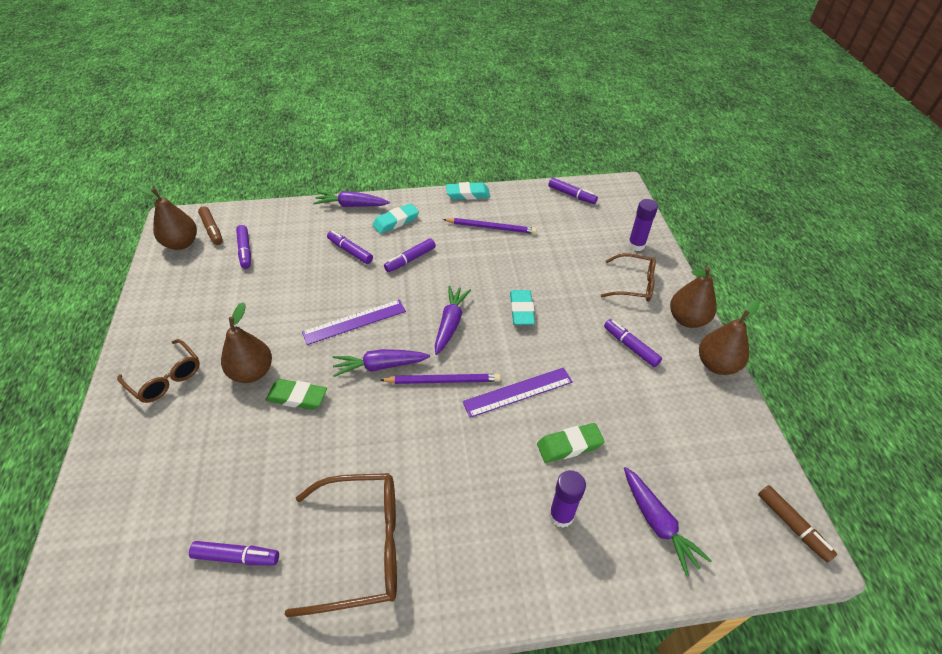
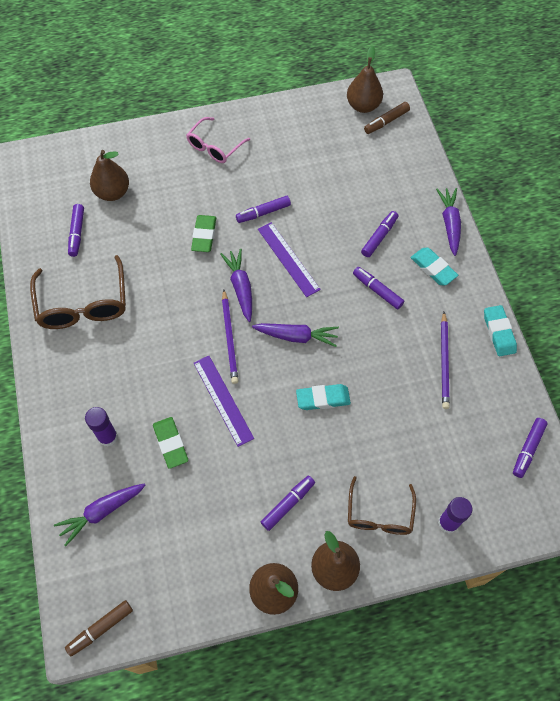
camera: 85 degrees right, 15 degrees up
brown glasses [117,339,200,403] -> pink glasses [186,117,250,163]
brown pear [221,302,272,383] -> brown pear moved to [90,150,129,201]
purple marker [236,225,251,269] -> purple marker moved to [236,196,291,223]

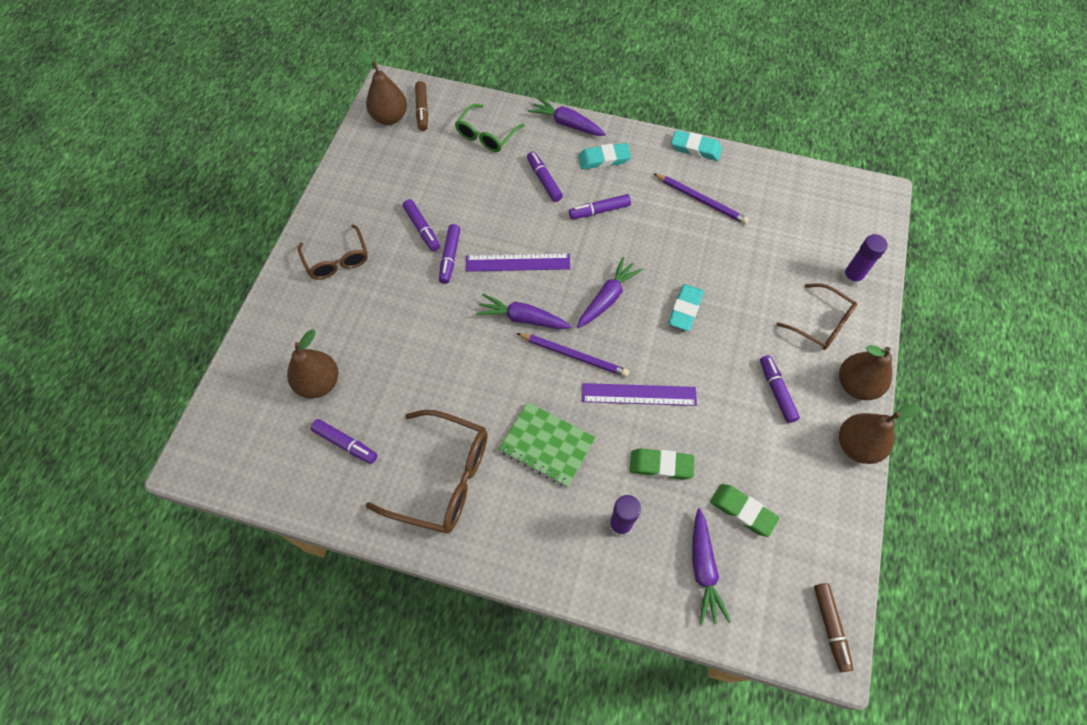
camera: 60 degrees left, 0 degrees up
pink glasses [186,117,250,163] -> brown glasses [298,224,368,279]
green eraser [191,215,216,252] -> green eraser moved to [710,484,779,537]
purple marker [513,418,548,478] -> purple marker moved to [403,199,440,251]
none -> green glasses [455,104,525,152]
none -> green notebook [499,402,596,488]

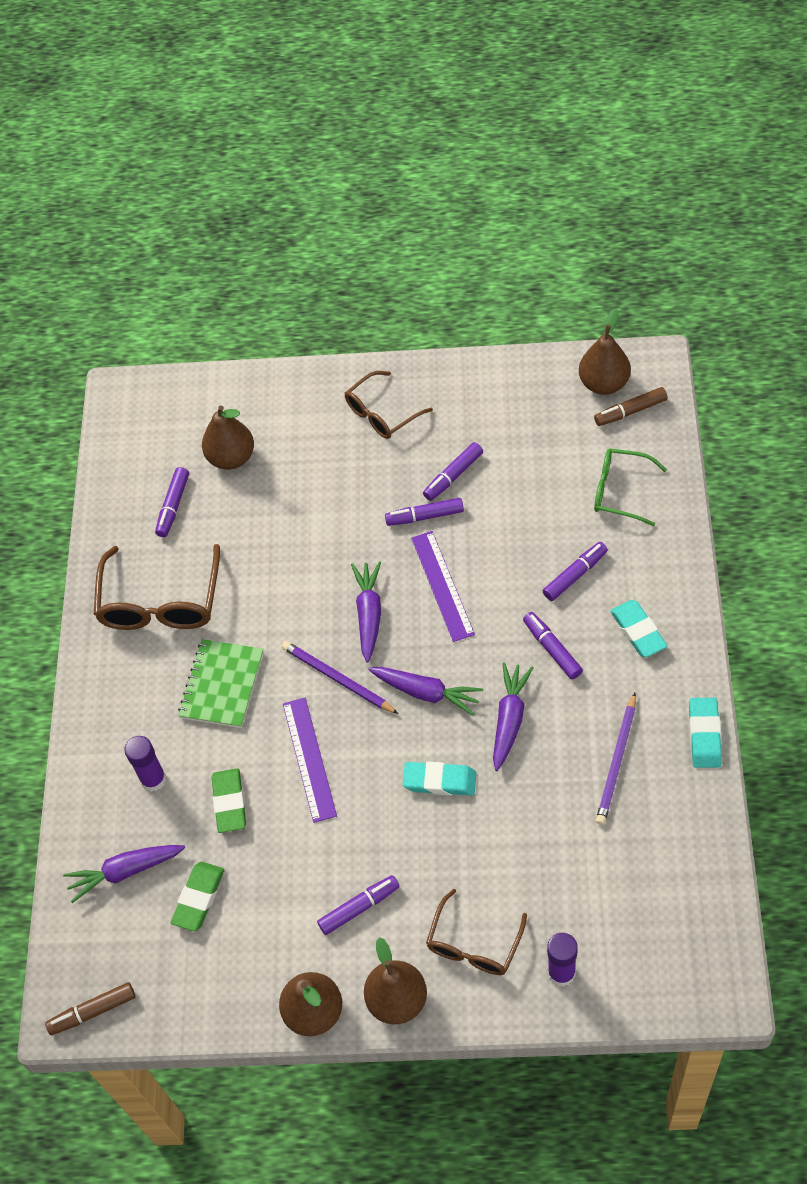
camera: 80 degrees right, 5 degrees down
purple pencil [516,333,629,377] -> purple pencil turned 120 degrees clockwise [282,641,399,714]
purple carrot [528,97,606,136] -> purple carrot moved to [493,663,533,771]

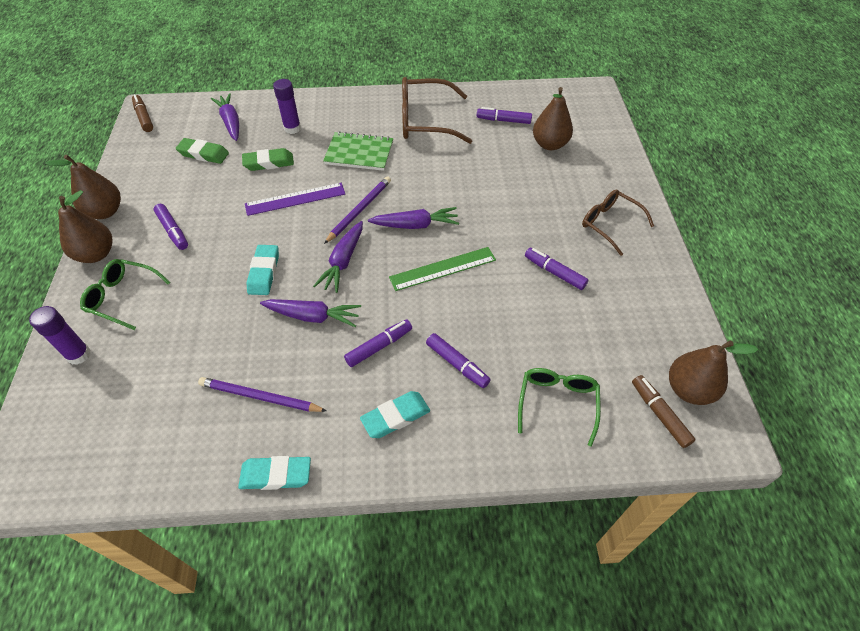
camera: 80 degrees right, 5 degrees down
purple marker [385,498,464,526] -> none
purple ruler [411,531,475,642] -> green ruler [389,247,496,291]
brown glasses [426,889,527,975] -> green glasses [80,259,170,330]

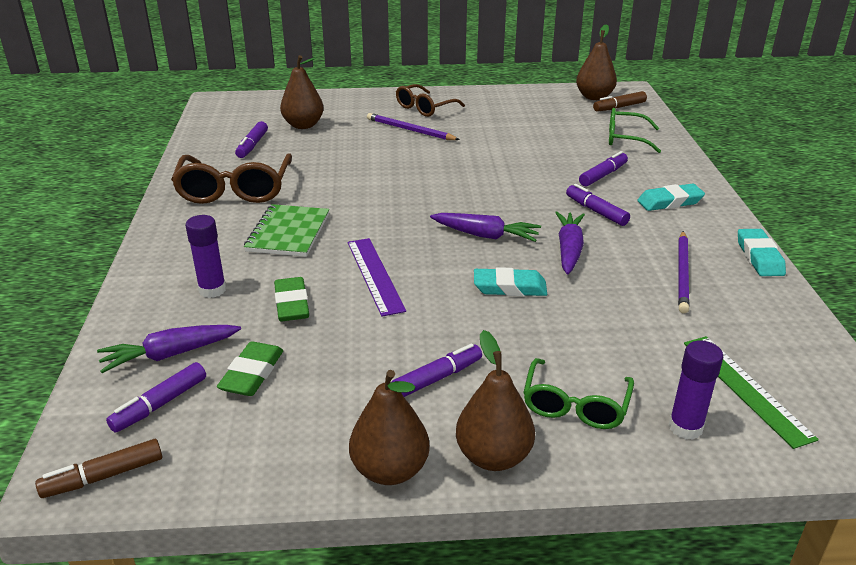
camera: 90 degrees left, 20 degrees down
purple pencil [324,176,391,244] -> purple pencil moved to [367,113,460,140]
turquoise eraser [360,391,430,438] -> turquoise eraser turned 75 degrees counterclockwise [637,184,705,211]
purple carrot [368,207,459,229] -> none
green ruler [389,247,496,291] -> green ruler moved to [684,336,819,449]
purple marker [525,248,588,290] -> purple marker moved to [106,362,206,433]

